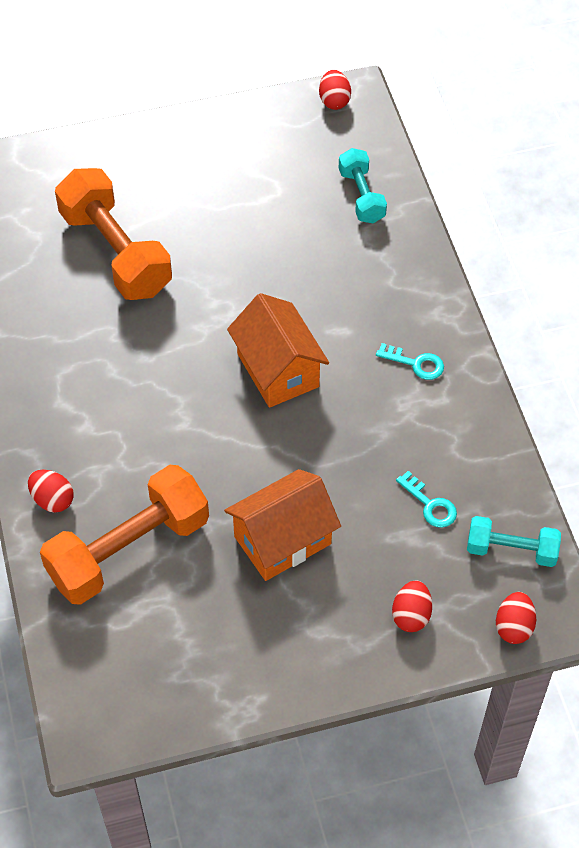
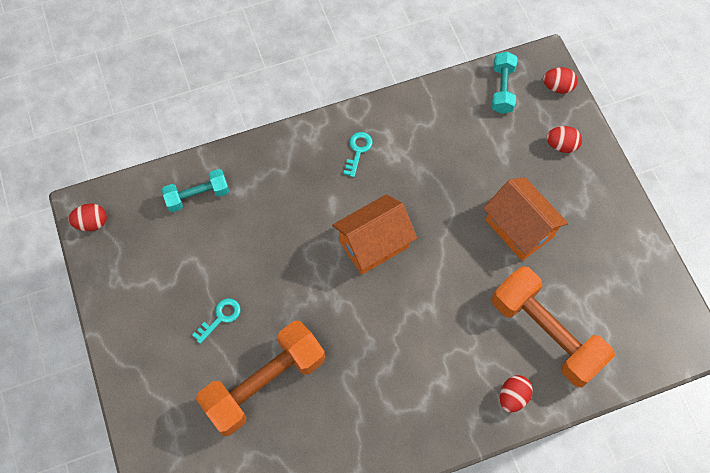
camera: 95 degrees left, 10 degrees up
turquoise key [396,471,457,528] -> turquoise key moved to [192,298,241,344]

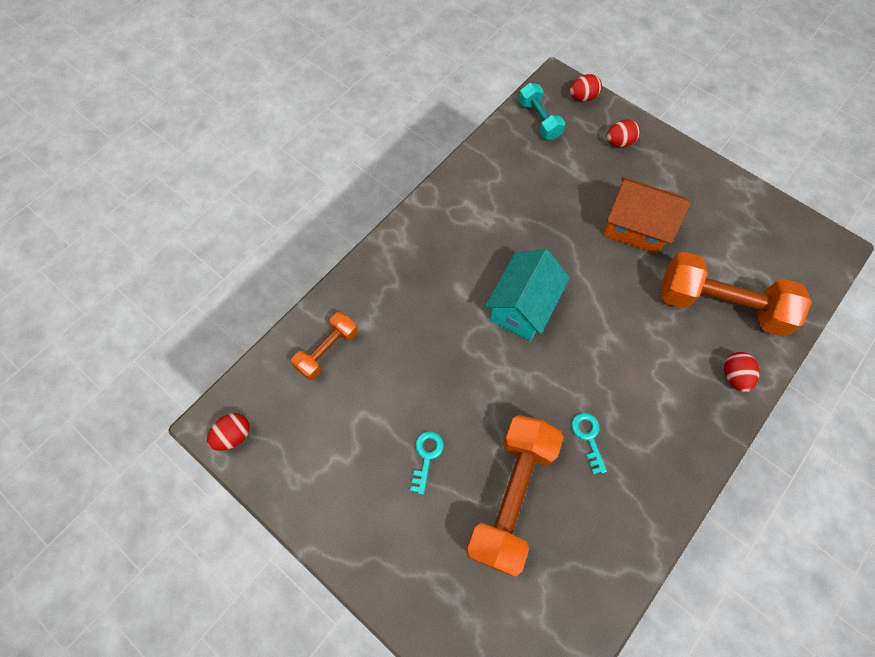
camera: 30 degrees left, 0 degrees up
turquoise dumbbell [162,169,229,212] -> orange dumbbell [291,312,358,380]
orange house [332,194,417,275] -> turquoise house [485,249,570,341]
turquoise key [344,132,373,177] -> turquoise key moved to [571,413,607,474]

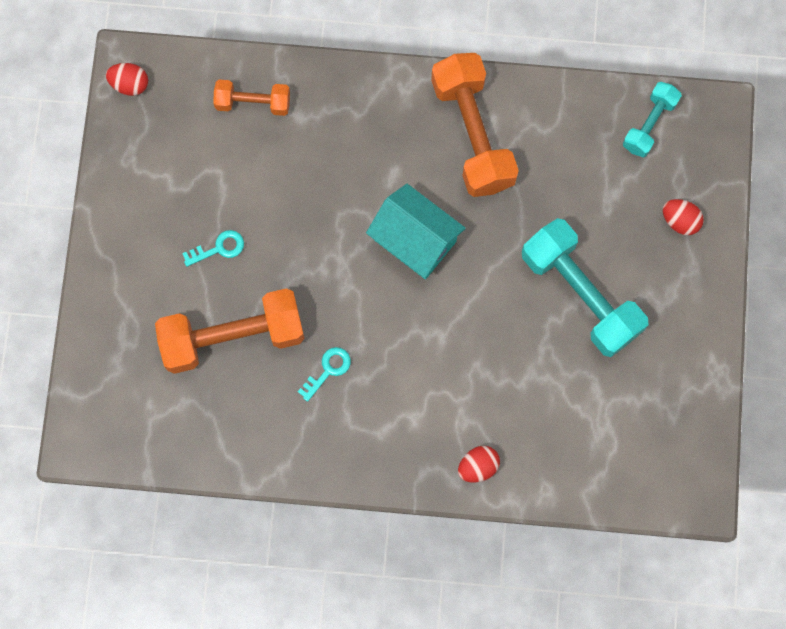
camera: 55 degrees right, 10 degrees up
turquoise house [485,249,570,341] -> turquoise house turned 45 degrees clockwise [366,184,466,279]
red egg [570,74,602,101] -> none
orange house [603,177,691,254] -> turquoise dumbbell [522,218,649,357]
orange dumbbell [661,252,812,336] -> orange dumbbell moved to [431,53,519,197]

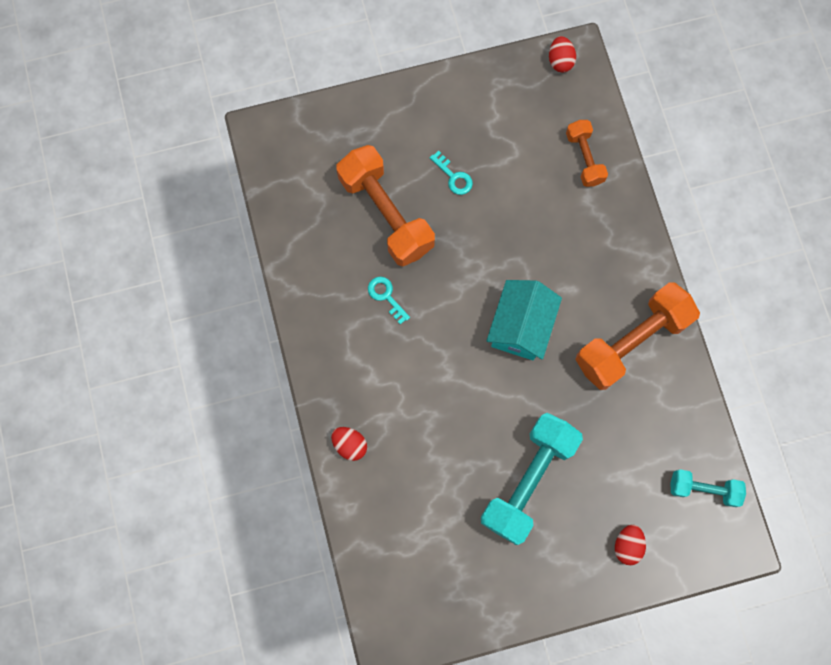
camera: 70 degrees right, 0 degrees up
turquoise key [298,347,351,402] -> turquoise key turned 150 degrees counterclockwise [368,277,410,325]

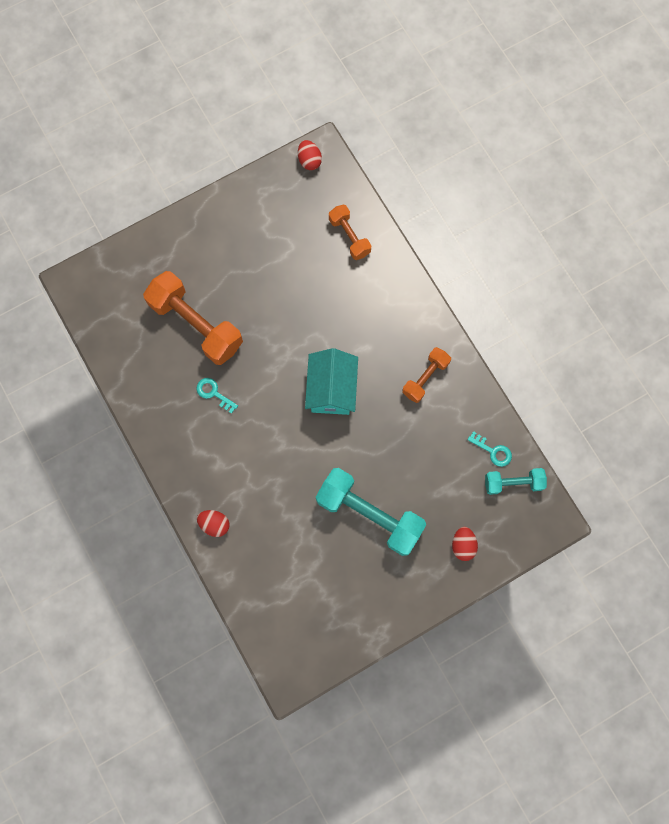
camera: 15 degrees left, 0 degrees up
turquoise key [430,150,473,195] -> turquoise key moved to [467,431,512,467]
turquoise dumbbell [481,413,583,545] -> turquoise dumbbell turned 75 degrees counterclockwise [316,468,427,556]
orange dumbbell [575,282,700,390] -> orange dumbbell [402,347,451,403], size x0.54

